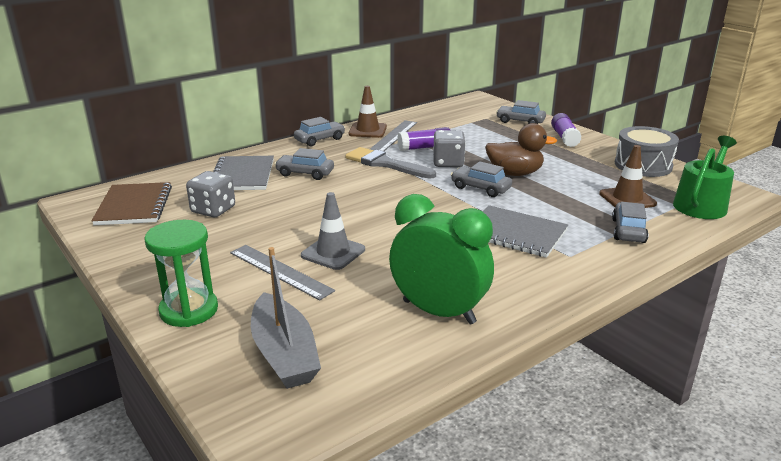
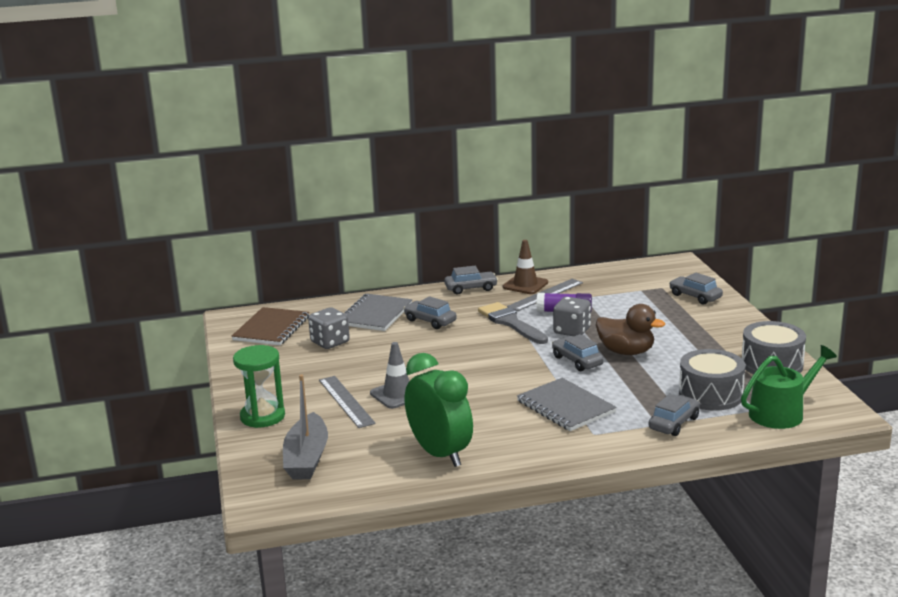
camera: 25 degrees right, 5 degrees down
purple glue stick [551,113,582,147] -> none
brown traffic cone [599,145,657,208] -> grey drum [679,349,745,411]

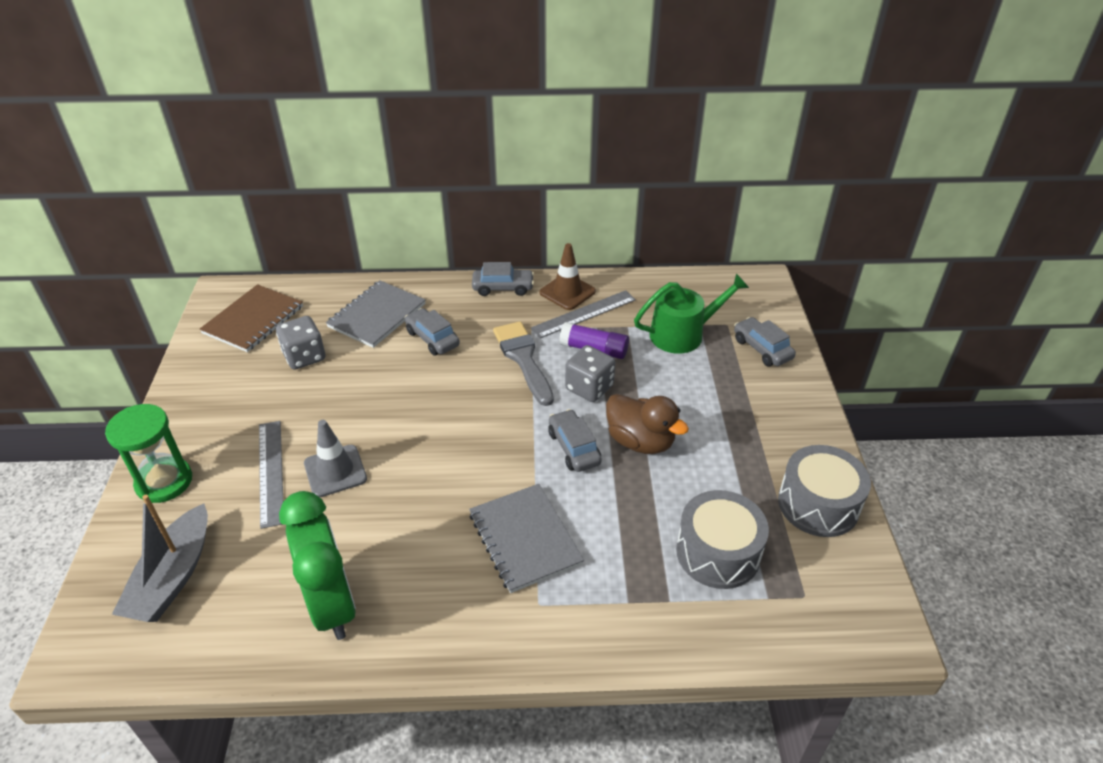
camera: 10 degrees right, 20 degrees up
grey car [649,394,700,436] -> none
green watering can [741,345,837,429] -> green watering can moved to [634,273,749,353]

